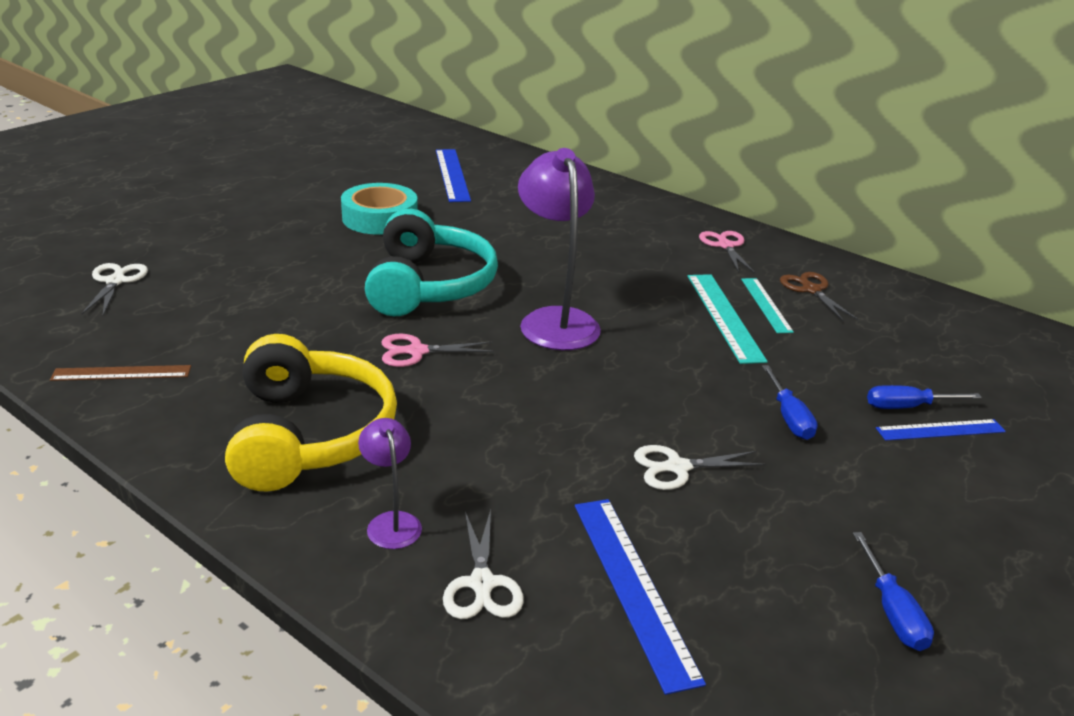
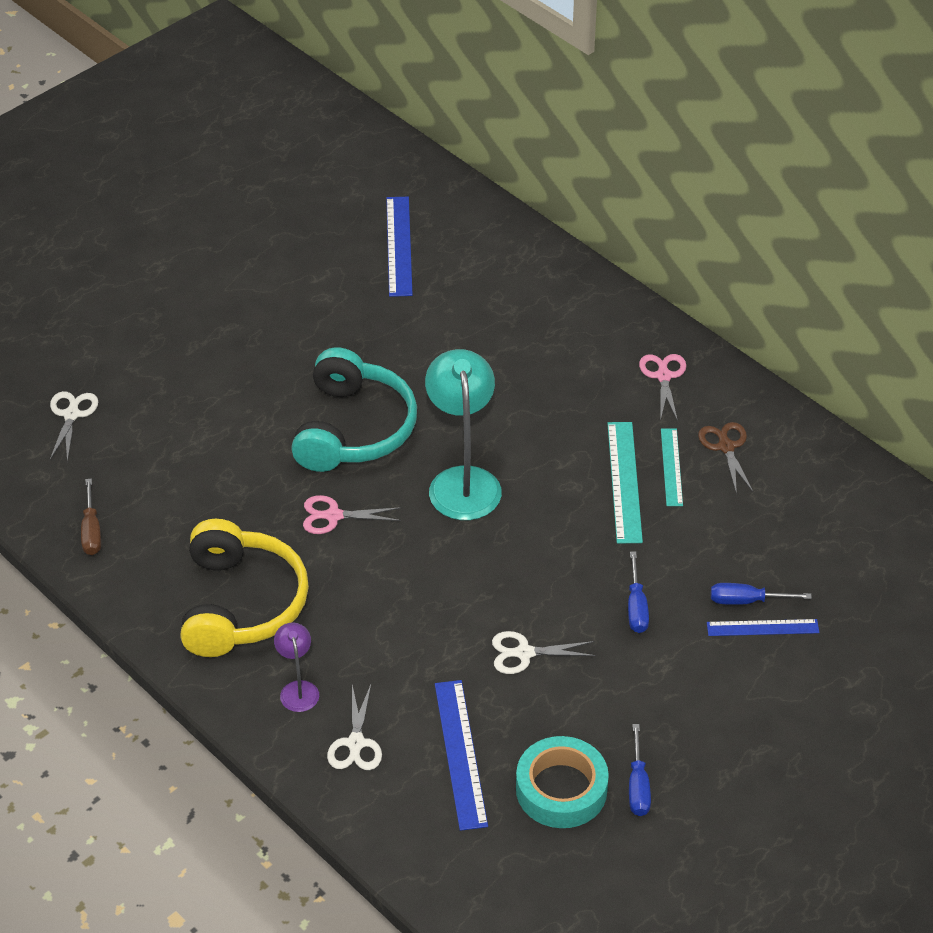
camera: 10 degrees right, 15 degrees up
brown ruler [50,365,191,381] -> brown screwdriver [81,479,101,555]
turquoise tape [341,183,418,235] -> turquoise tape moved to [516,736,609,828]
purple lamp [518,148,601,350] -> turquoise lamp [425,349,502,520]

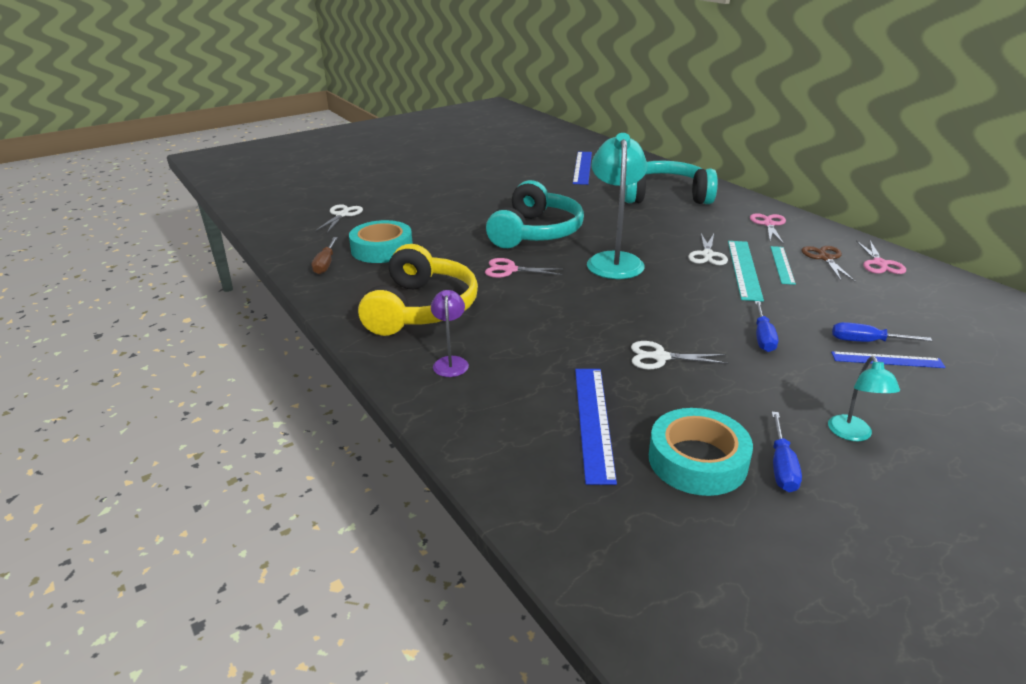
camera: 10 degrees right, 15 degrees down
white scissors [327,685,382,770] -> white scissors moved to [688,234,728,265]
none -> turquoise tape [349,220,413,263]
none -> turquoise headphones [625,161,718,204]
none -> turquoise lamp [828,356,900,441]
none -> pink scissors [856,241,906,274]

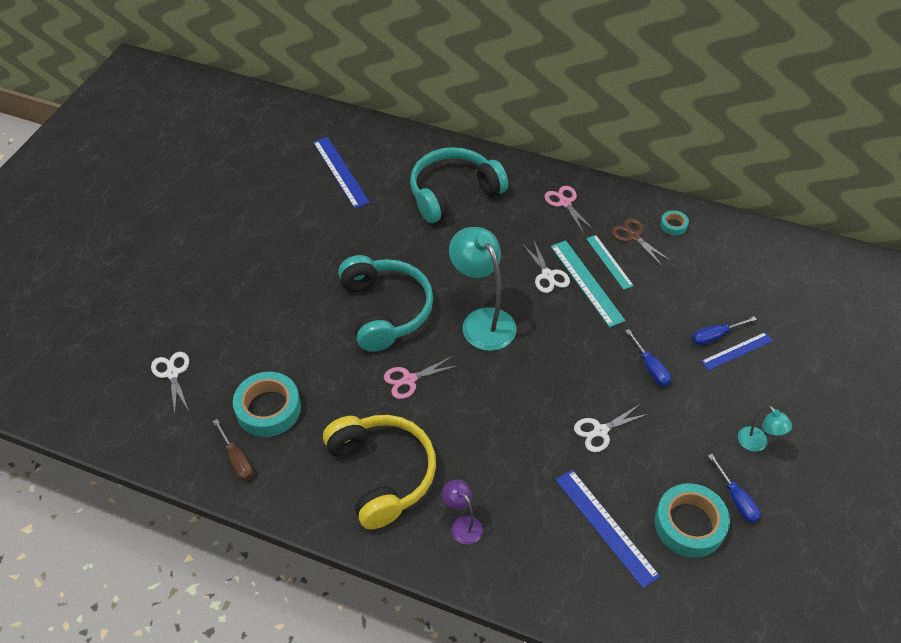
camera: 35 degrees left, 20 degrees up
pink scissors [856,241,906,274] -> turquoise tape [660,210,689,236]

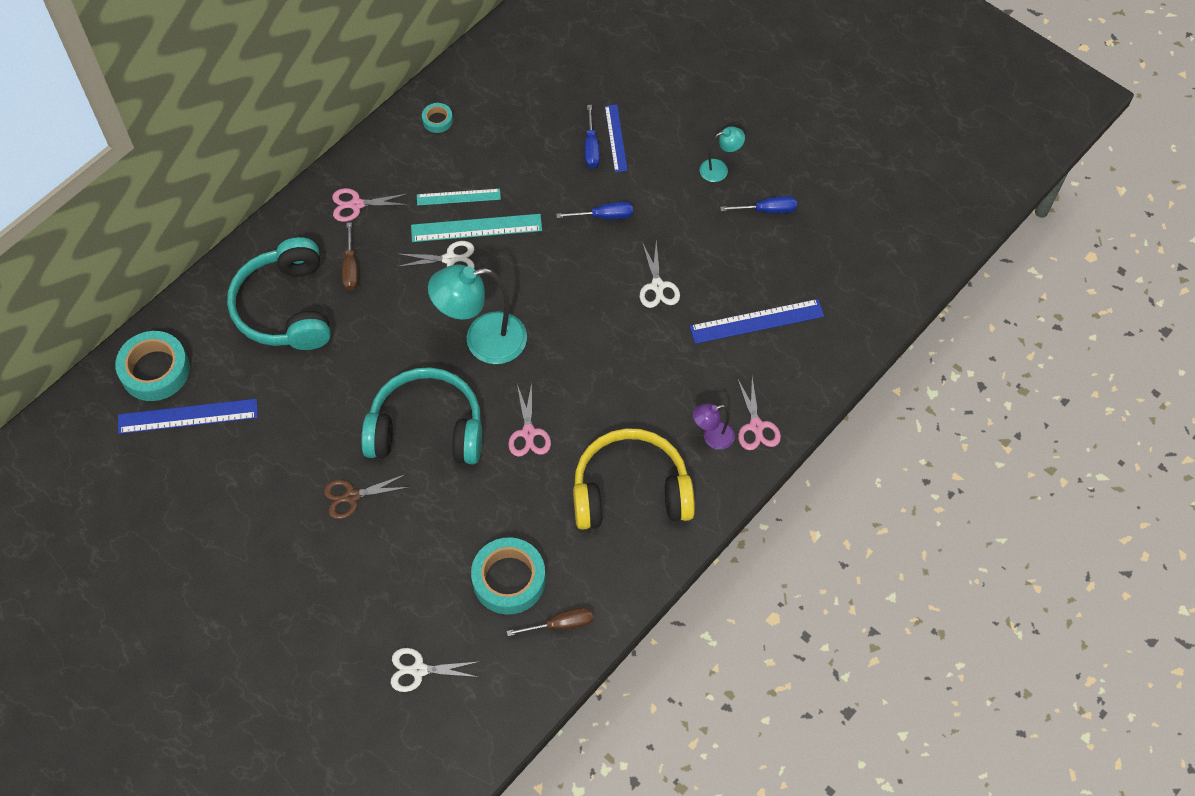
camera: 70 degrees left, 10 degrees up
brown scissors [611,218,671,266] -> brown scissors moved to [323,474,410,519]
turquoise tape [654,483,730,558] -> turquoise tape moved to [115,331,190,401]
none -> brown screwdriver [342,222,358,291]
none -> pink scissors [737,377,781,450]

